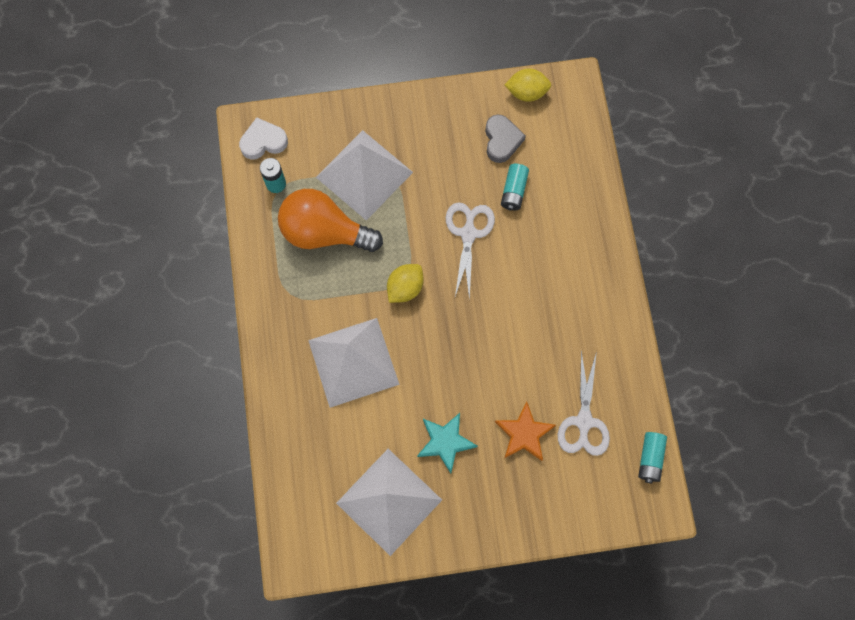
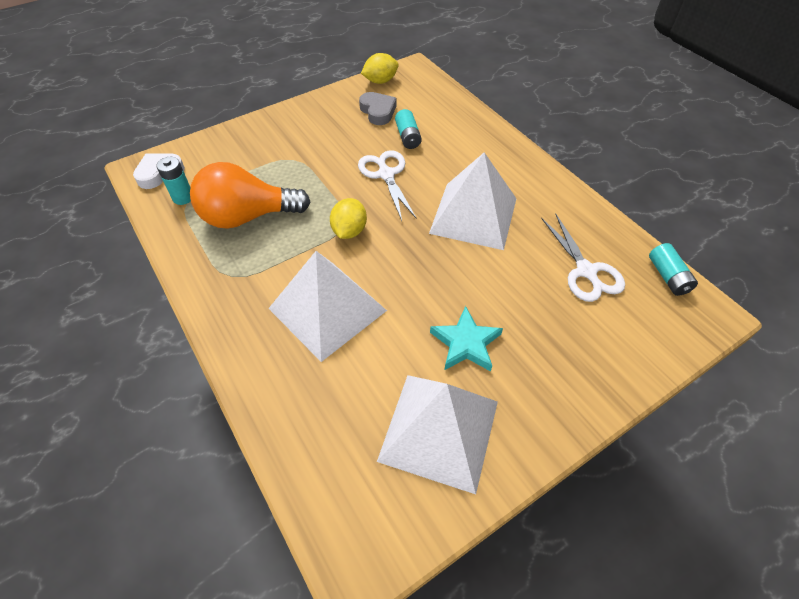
camera: 25 degrees left, 20 degrees down
white pyramid [316,130,413,221] -> white pyramid moved to [429,152,517,250]
orange star [495,401,556,461] -> none

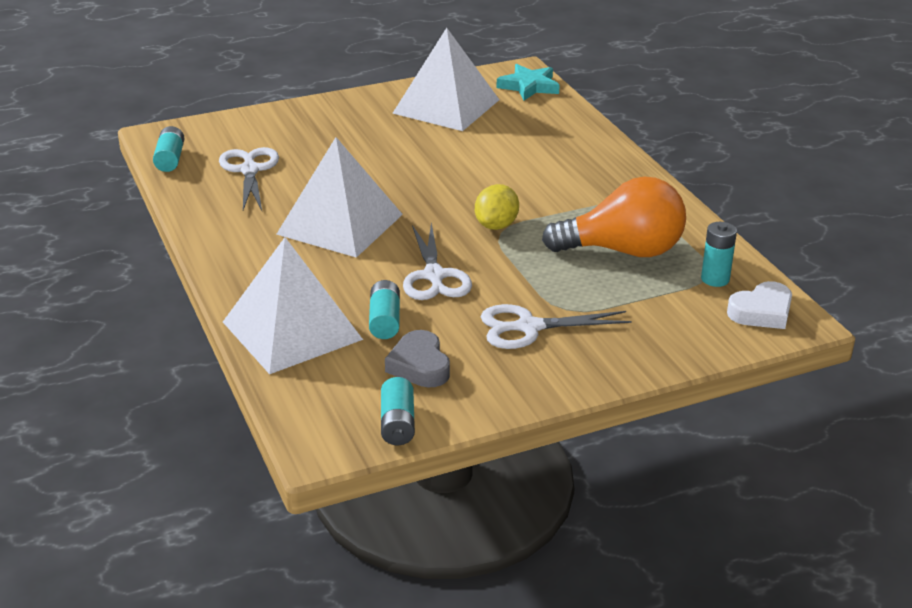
camera: 170 degrees left, 20 degrees down
white pyramid [268,251,387,362] -> white pyramid moved to [223,237,363,374]
yellow lemon [361,53,399,84] -> turquoise battery [381,377,415,445]
turquoise star [430,306,503,371] -> turquoise star moved to [496,64,560,101]
none -> white scissors [481,304,632,349]

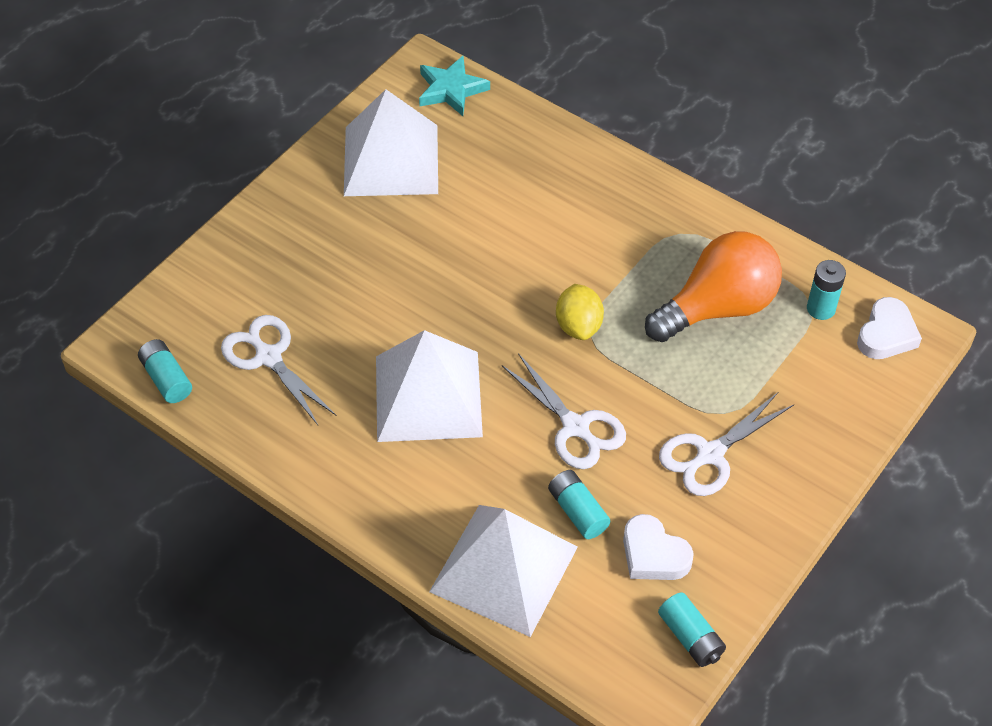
camera: 30 degrees left, 20 degrees up
grey heart [385,330,450,387] -> white heart [623,514,694,580]

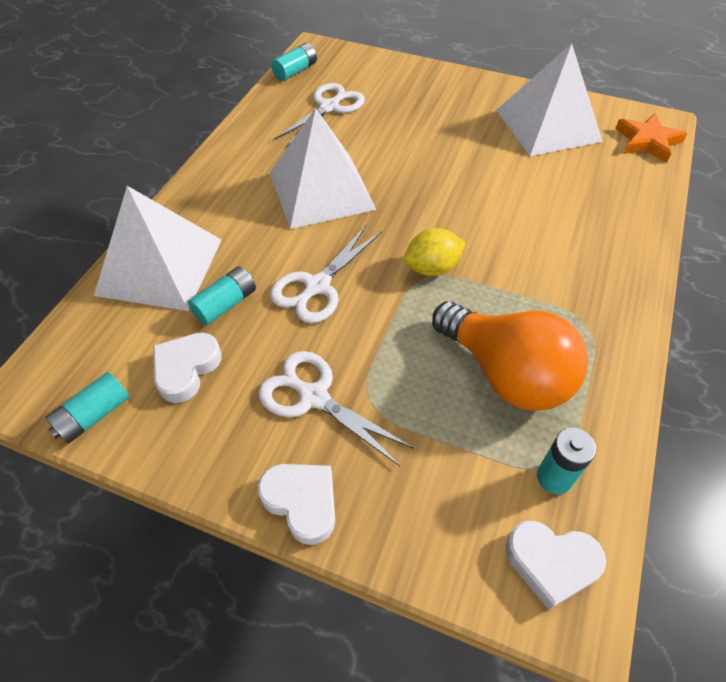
camera: 75 degrees right, 0 degrees up
turquoise star [419,56,490,116] -> orange star [615,113,687,163]
none -> white heart [258,464,335,545]

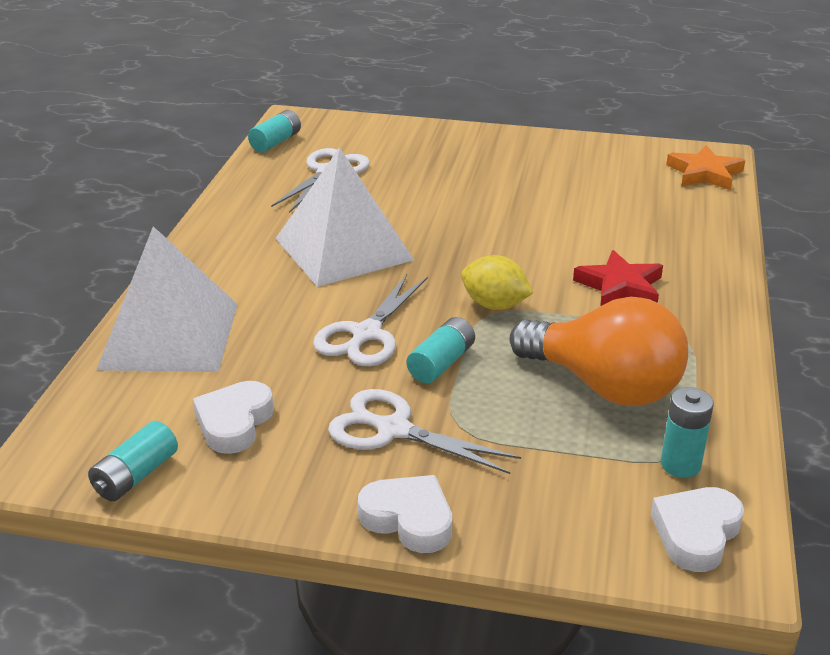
camera: 10 degrees left, 20 degrees down
turquoise battery [188,266,256,325] -> turquoise battery moved to [407,317,475,383]
yellow lemon [404,228,466,276] -> yellow lemon turned 60 degrees clockwise [461,255,533,310]
white pyramid [496,44,603,156] -> none
white heart [505,521,606,610] -> white heart turned 120 degrees clockwise [651,487,744,572]
none -> red star [573,250,663,306]

